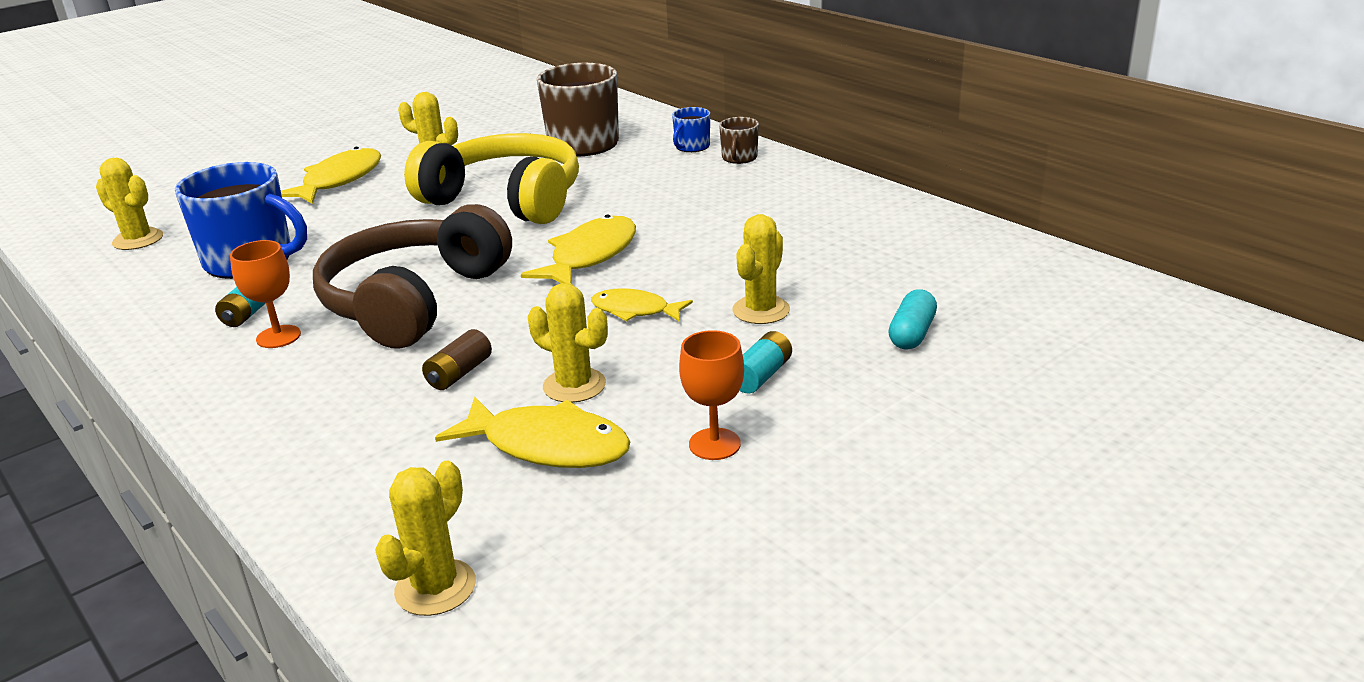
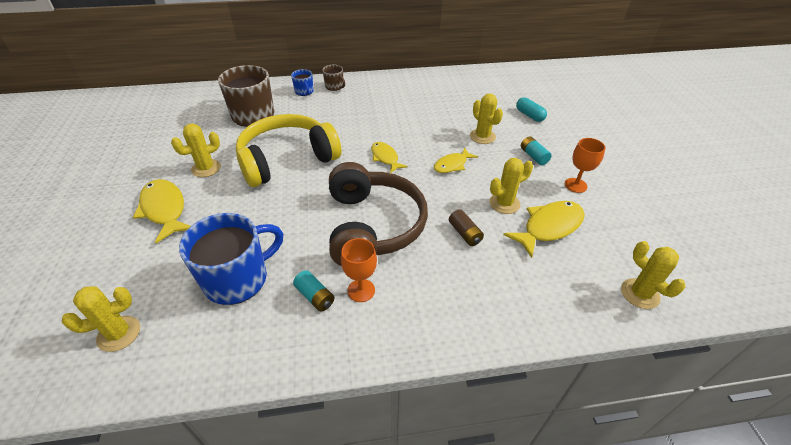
camera: 60 degrees left, 15 degrees up
brown headphones [313,204,512,349] -> brown headphones turned 150 degrees counterclockwise [329,162,428,266]
yellow fish [521,215,636,284] -> yellow fish [371,142,408,173], size x0.63

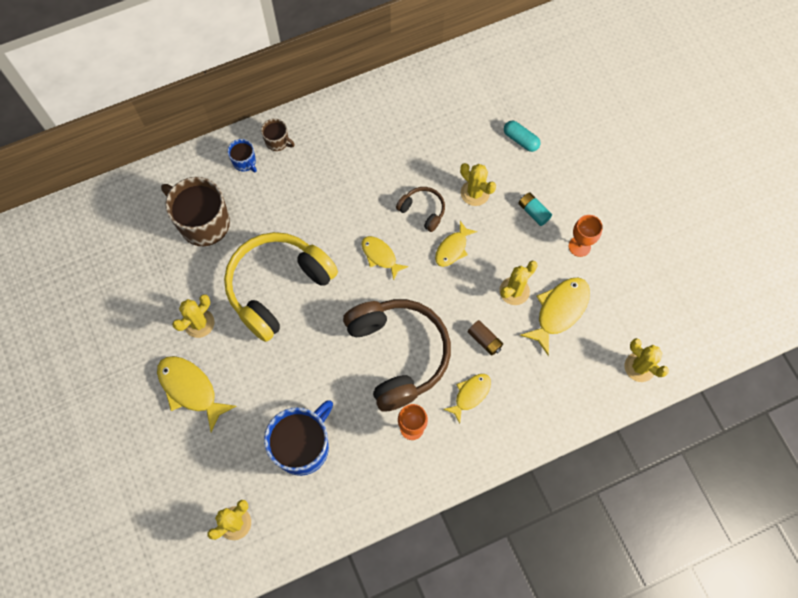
camera: 15 degrees left, 25 degrees up
turquoise battery [293,270,334,312] -> none
none -> brown headphones [396,187,445,232]
none -> yellow fish [443,374,491,423]

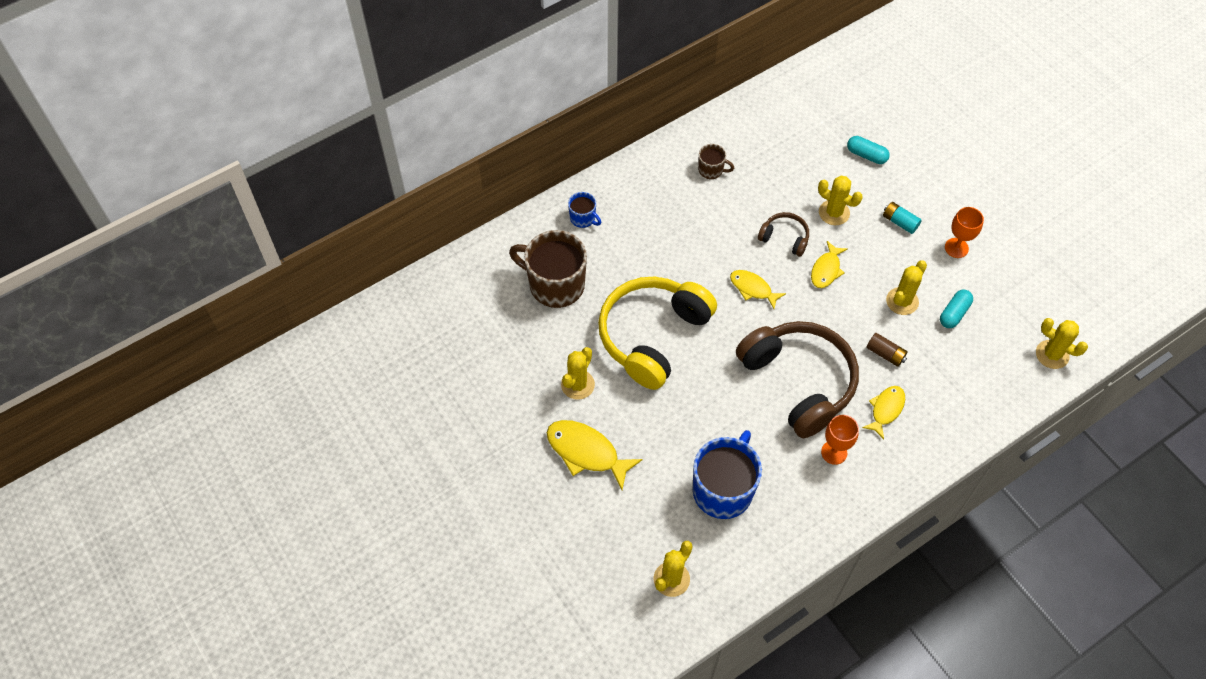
camera: 10 degrees left, 10 degrees down
brown mug [261,118,295,151] -> brown mug moved to [698,144,734,179]
yellow fish [520,277,590,356] -> turquoise capsule [940,290,973,328]

